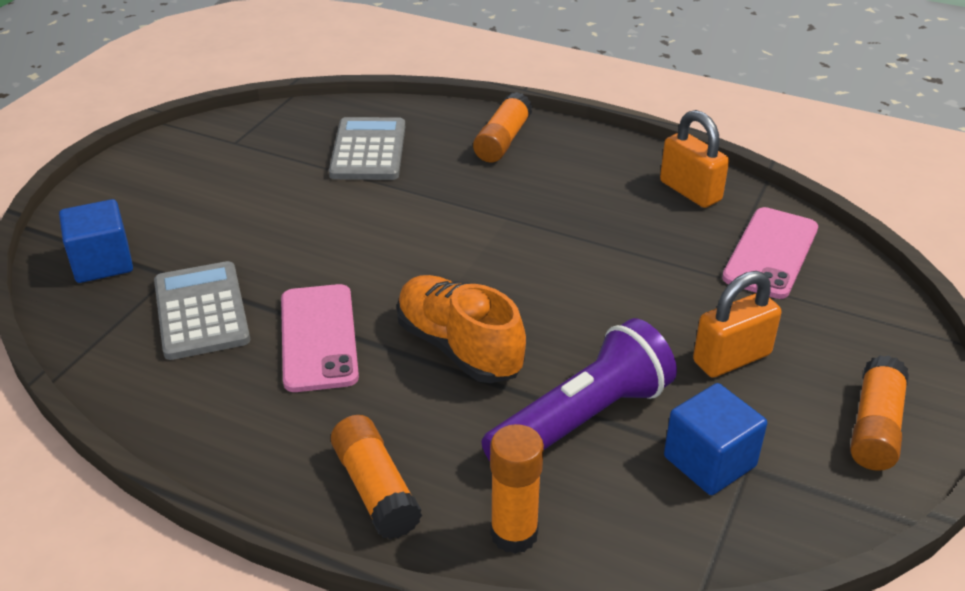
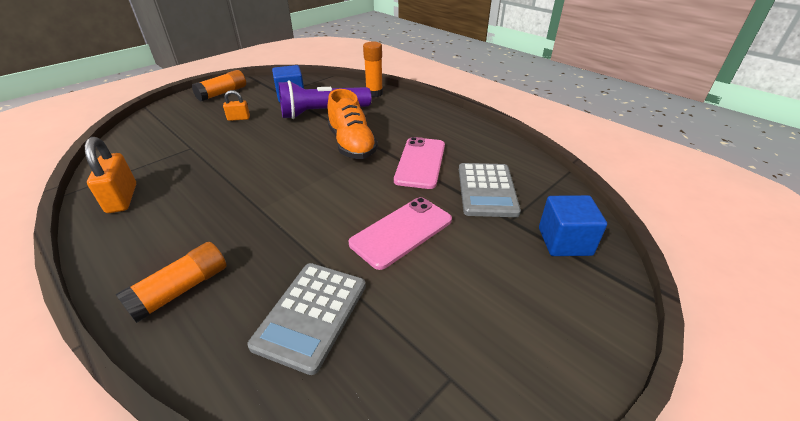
camera: 160 degrees left, 0 degrees up
orange glue stick [331,415,422,539] -> none
orange padlock [693,271,781,378] -> orange padlock [223,90,250,121], size x0.58
pink phone [722,207,818,299] -> pink phone moved to [349,197,452,270]

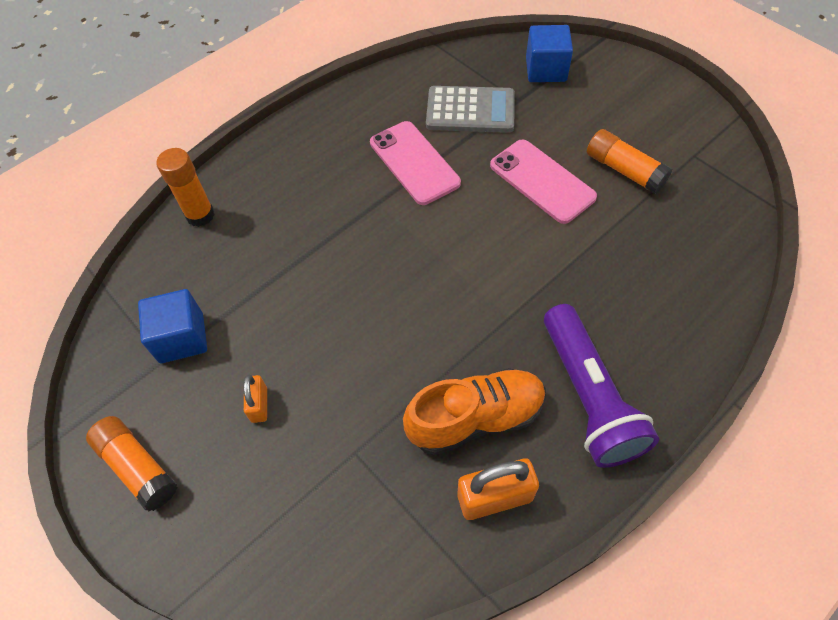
camera: 85 degrees left, 20 degrees up
orange glue stick [116,242,227,323] -> orange glue stick moved to [587,129,672,194]
grey calculator [247,263,366,375] -> none
purple flashlight [279,80,371,119] -> purple flashlight moved to [544,304,659,468]
orange shoe [327,89,378,159] -> orange shoe moved to [403,368,546,455]
pink phone [394,137,445,189] -> pink phone turned 45 degrees clockwise [370,121,461,205]

